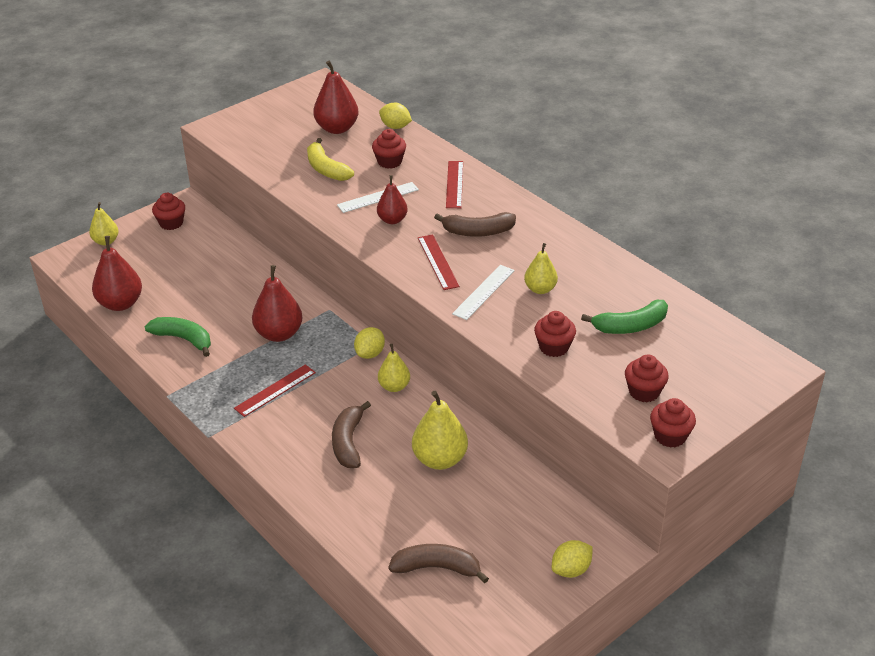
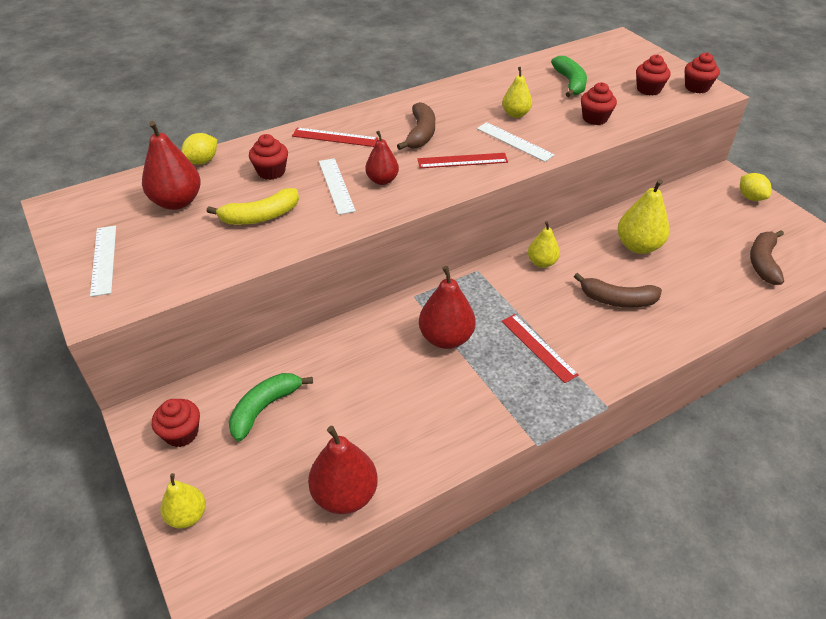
camera: 80 degrees left, 5 degrees up
green banana [144,317,211,357] -> green banana moved to [229,373,313,441]
yellow lemon [354,327,385,359] -> none
none -> white ruler [90,226,116,297]

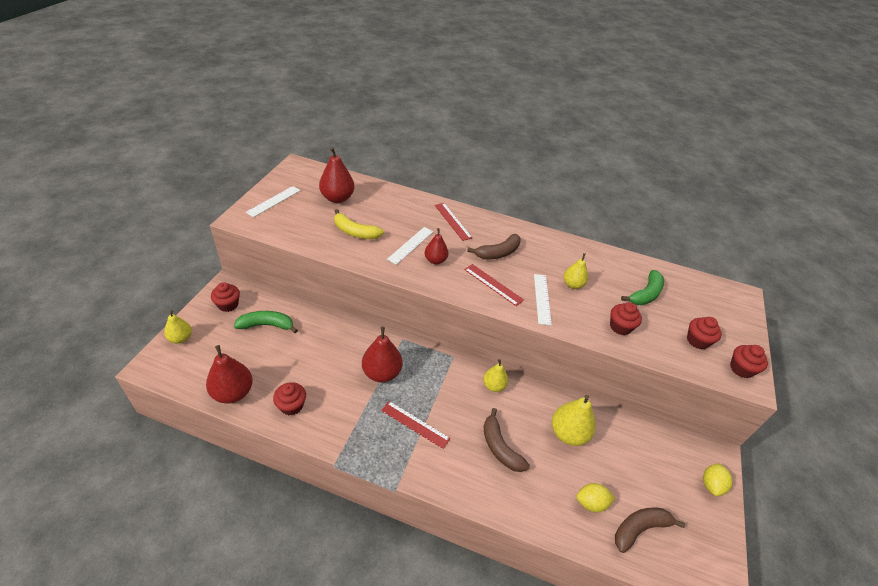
camera: 45 degrees right, 0 degrees up
yellow lemon [181,133,217,165] -> yellow lemon moved to [576,483,615,512]
red cupcake [249,134,288,180] -> red cupcake moved to [273,382,306,416]
red ruler [501,314,579,383] -> red ruler turned 75 degrees counterclockwise [381,401,451,449]

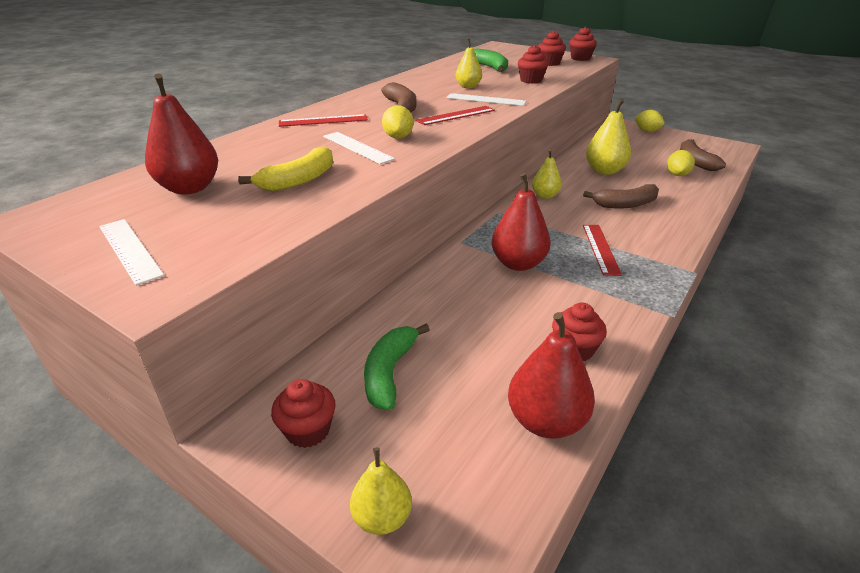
camera: 70 degrees left, 10 degrees down
red ruler [381,401,451,449] -> red ruler turned 45 degrees counterclockwise [583,225,622,276]
red pear [425,228,448,264] -> yellow lemon [382,105,414,139]

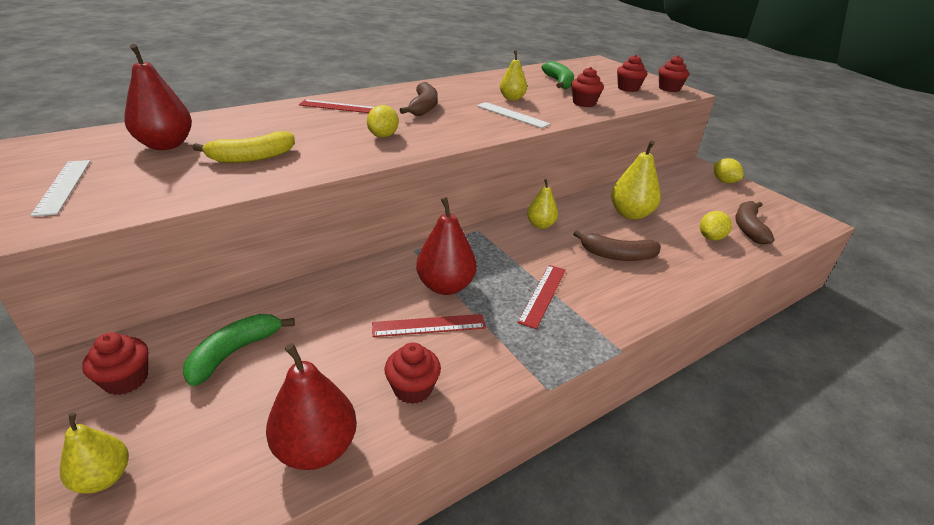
camera: 20 degrees right, 0 degrees up
white ruler [323,132,395,164] -> none
red ruler [416,106,495,125] -> red ruler moved to [372,314,486,337]

